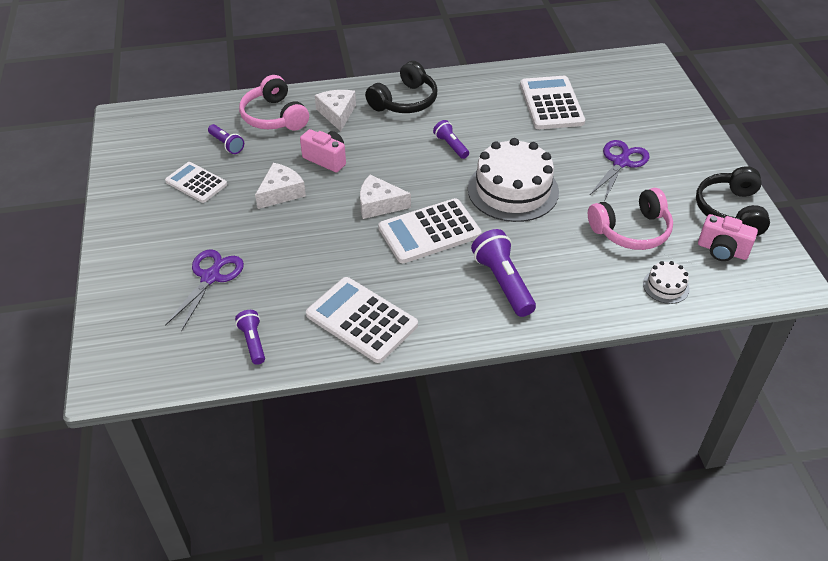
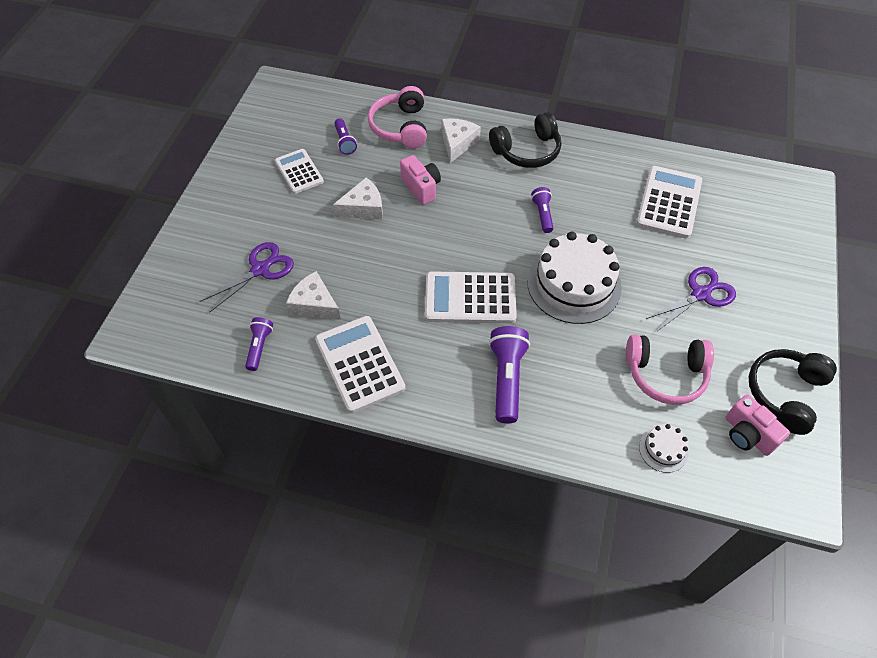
camera: 25 degrees right, 10 degrees up
white cheese [360,175,411,219] -> white cheese moved to [286,271,341,320]

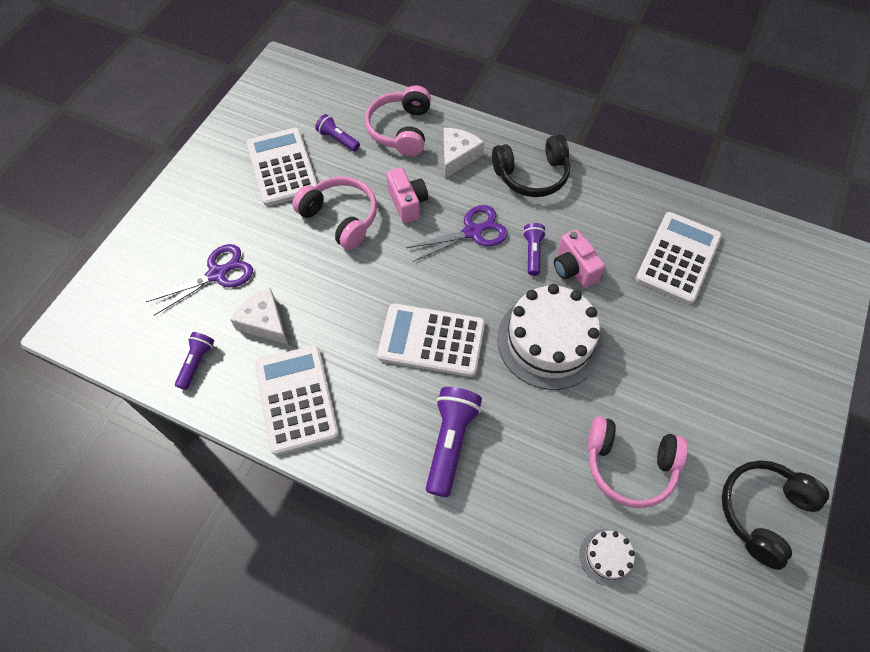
camera: 10 degrees right, 5 degrees up
white calculator [275,149,324,194] -> white calculator [246,128,317,206], size x1.56
white cheese [333,178,383,219] -> pink headphones [292,176,377,250]
purple flashlight [334,118,357,155] -> purple flashlight turned 135 degrees clockwise [315,114,360,152]
purple scissors [646,267,736,331] -> purple scissors moved to [406,205,508,262]
pink camera [725,395,790,456] -> pink camera moved to [554,229,605,288]

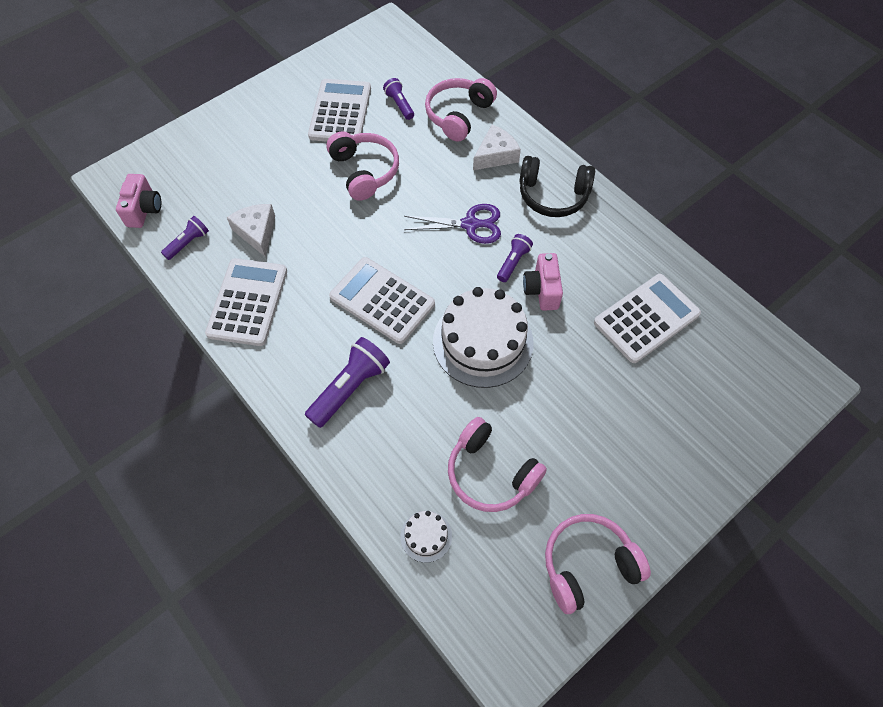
camera: 25 degrees right, 0 degrees up
purple scissors [146,244,253,316] -> none
pink camera [386,167,428,224] -> pink camera moved to [116,174,161,228]
black headphones [722,460,829,570] -> pink headphones [545,514,651,614]

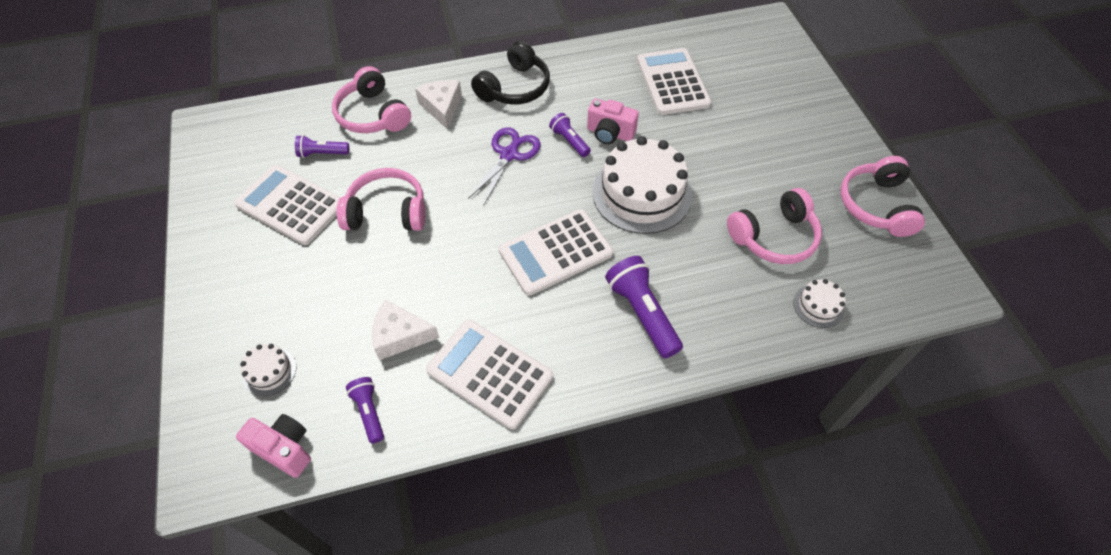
camera: 65 degrees left, 5 degrees down
none -> white cake [240,344,297,396]

